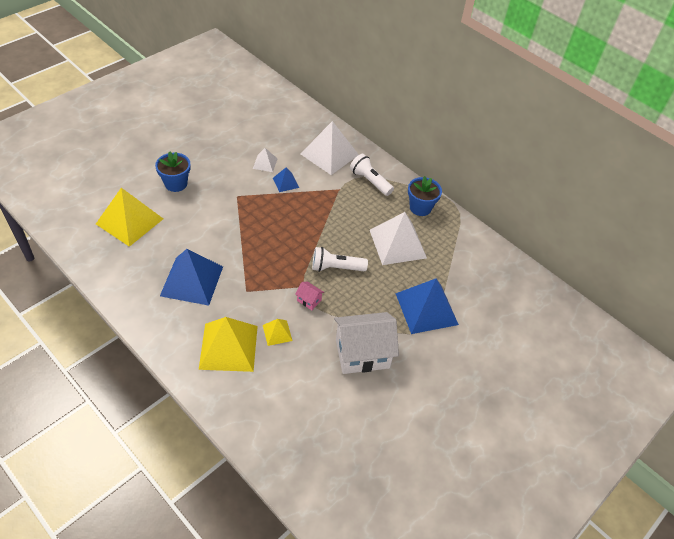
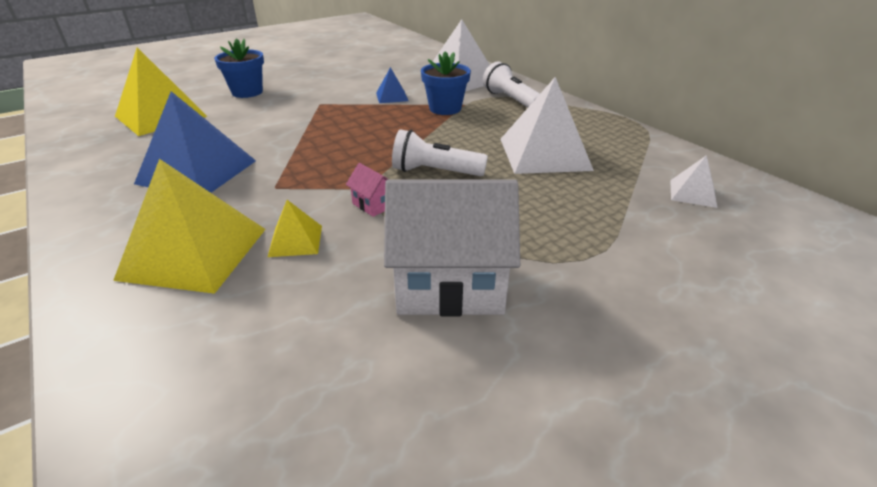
camera: 15 degrees right, 15 degrees down
white pyramid [253,148,278,172] -> white pyramid moved to [670,155,717,208]
blue pyramid [395,279,459,334] -> none
blue flower pot [408,176,442,216] -> blue flower pot moved to [421,51,471,115]

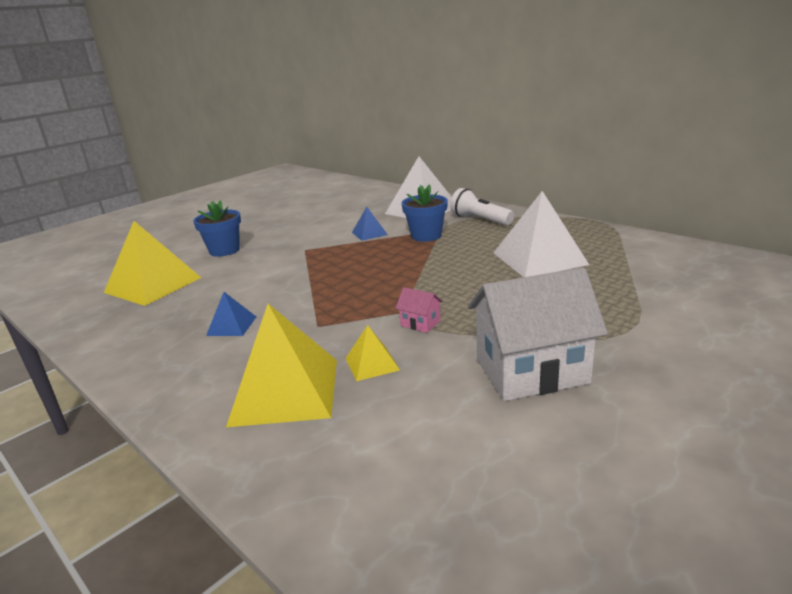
camera: 10 degrees left, 10 degrees down
blue pyramid [134,91,256,193] -> blue pyramid [206,292,256,336], size x0.48
white flashlight [392,129,488,176] -> none
white pyramid [670,155,717,208] -> none

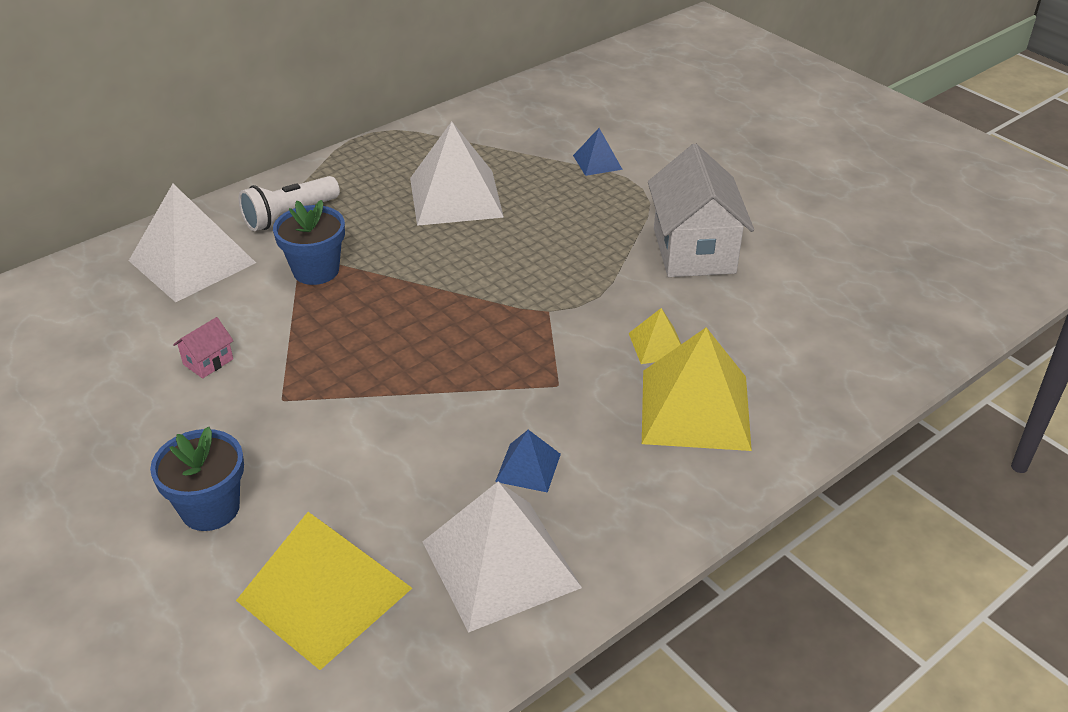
camera: 85 degrees left, 15 degrees up
blue pyramid [352,207,388,241] -> blue pyramid moved to [573,128,623,176]
pink house [395,287,443,333] -> pink house moved to [173,317,233,379]
none -> white pyramid [422,482,582,633]

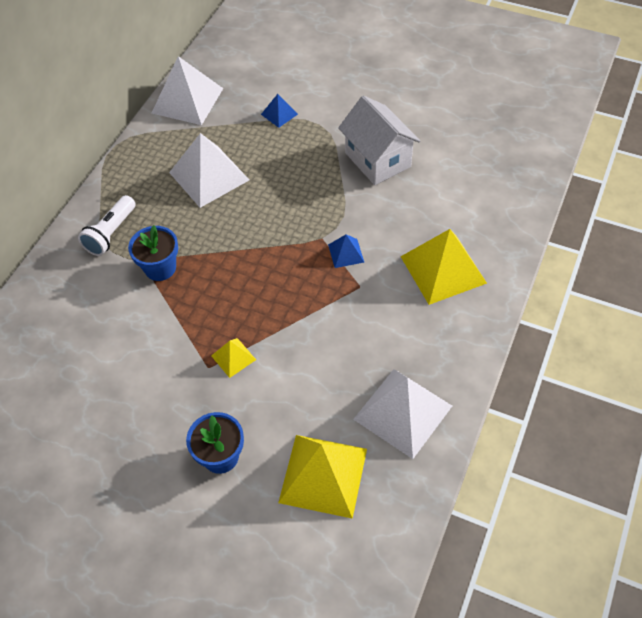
camera: 25 degrees left, 15 degrees up
white pyramid [129,184,256,302] -> white pyramid moved to [152,56,223,125]
pink house [173,317,233,379] -> none
blue pyramid [495,430,561,493] -> blue pyramid moved to [328,234,364,268]
yellow pyramid [629,308,681,364] -> yellow pyramid moved to [211,338,256,378]

